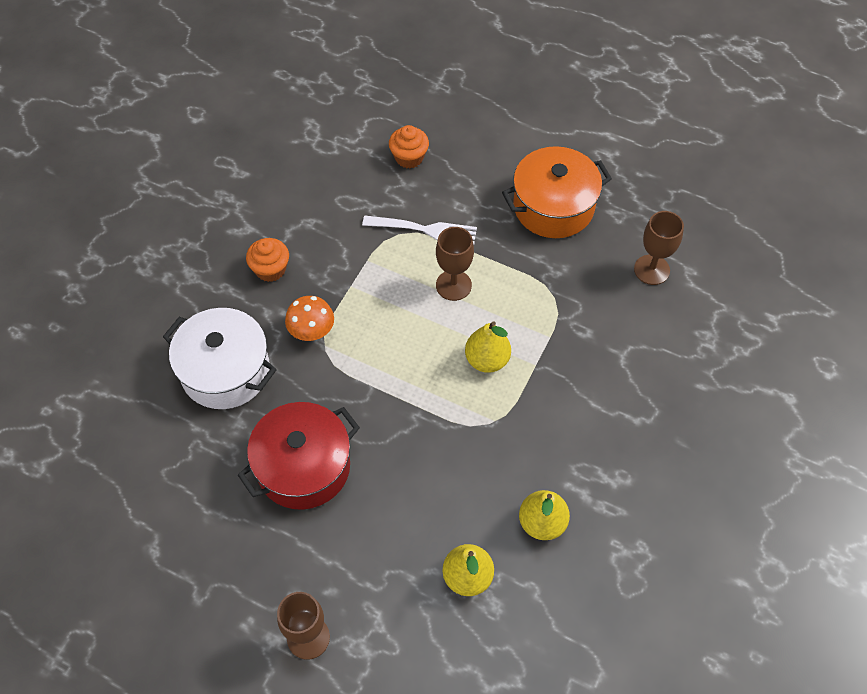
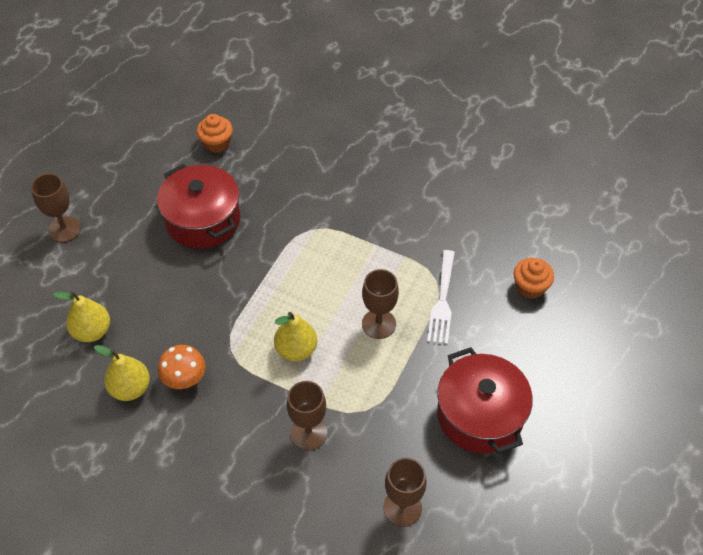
camera: 90 degrees right, 5 degrees down
white pot [163,308,277,409] -> none
orange cupcake [246,238,289,282] -> orange cupcake moved to [196,114,233,153]
orange mushroom [285,296,334,341] -> orange mushroom moved to [158,345,206,389]
orange pot [502,146,612,238] -> red pot [437,347,533,454]
none -> brown goblet [287,381,327,451]

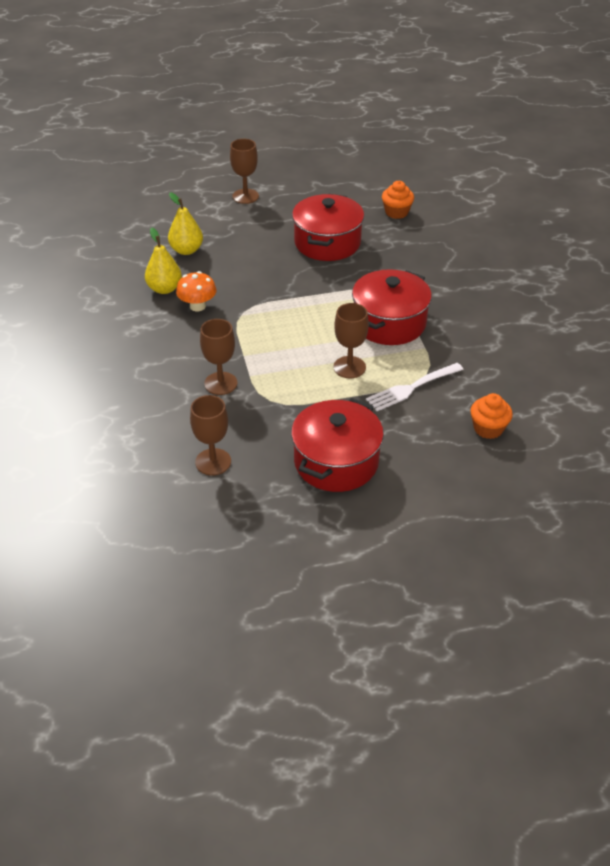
camera: 50 degrees right, 10 degrees down
yellow pear [274,312,317,361] -> none
none -> red pot [352,269,432,345]

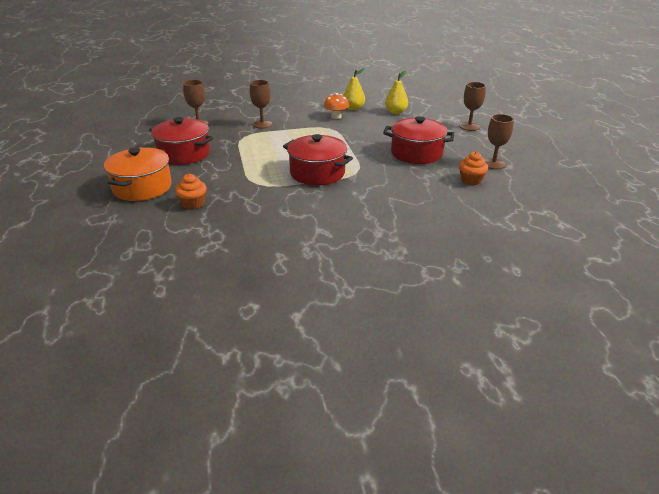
camera: 90 degrees right, 10 degrees down
brown goblet [333,303,369,378] -> brown goblet moved to [485,114,514,169]
white fork [366,363,464,411] -> none
none -> orange pot [104,147,172,201]

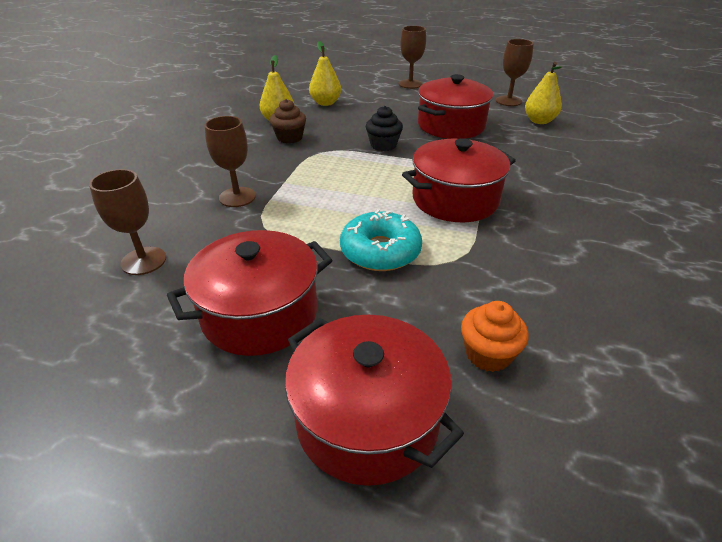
camera: 60 degrees left, 5 degrees up
orange pot [104,147,172,201] -> red pot [285,315,464,486]
orange mushroom [324,93,349,119] -> brown cupcake [270,99,306,144]
orange cupcake [459,152,488,185] -> yellow pear [525,62,562,124]
none -> turquoise donut [340,209,422,271]
none -> black cupcake [366,106,403,151]

